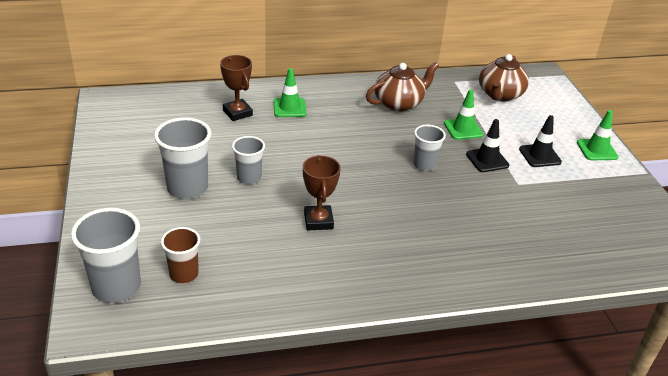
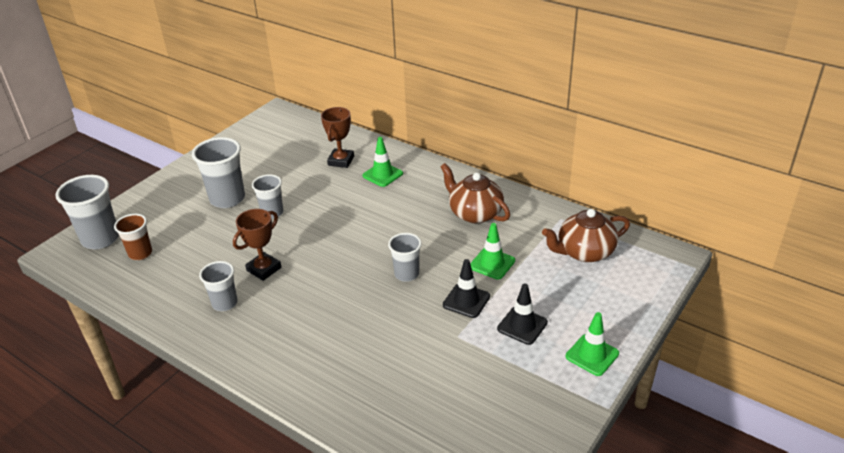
camera: 50 degrees right, 0 degrees up
brown teapot [366,62,439,112] -> brown teapot turned 150 degrees counterclockwise [440,163,510,223]
none -> grey cup [199,261,238,311]

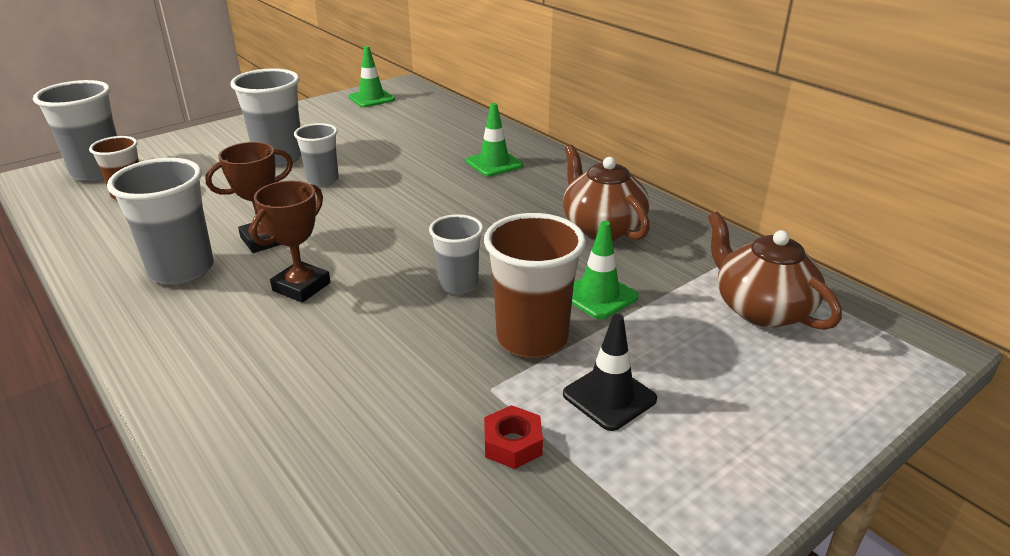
camera: 15 degrees right, 5 degrees down
grey cup [199,261,238,311] -> grey cup [107,158,214,285], size x1.62
brown trophy [321,107,354,168] -> brown trophy moved to [250,181,330,303]
black traffic cone [443,259,490,318] -> brown cup [484,213,586,358]
brown teapot [542,209,630,262] -> brown teapot turned 60 degrees clockwise [708,212,842,330]
green traffic cone [566,312,619,376] -> green traffic cone moved to [349,46,395,107]
none -> red nut [484,405,543,469]

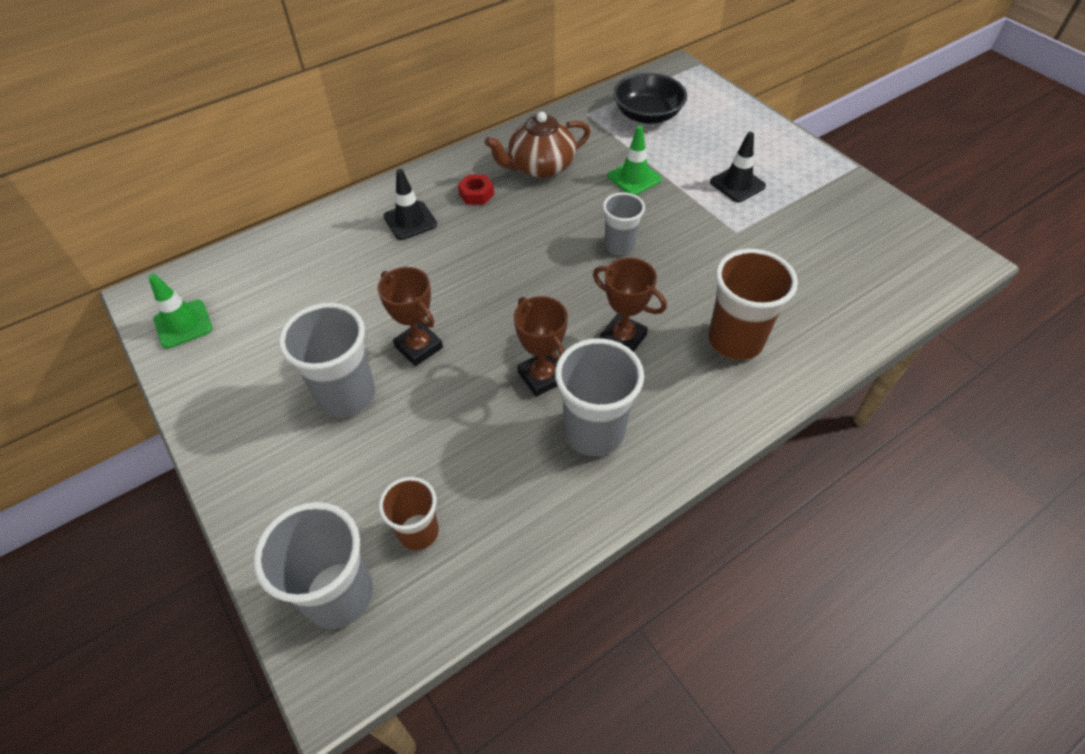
camera: 85 degrees left, 20 degrees up
grey cup [294,123,339,187] -> brown trophy [377,267,443,366]
green traffic cone [466,103,523,176] -> black traffic cone [383,169,437,240]
brown cup [484,213,586,358] -> brown cup moved to [708,249,798,360]
red nut [484,405,543,469] -> red nut moved to [458,175,494,205]
brown teapot [708,212,842,330] -> black bowl [613,73,687,124]

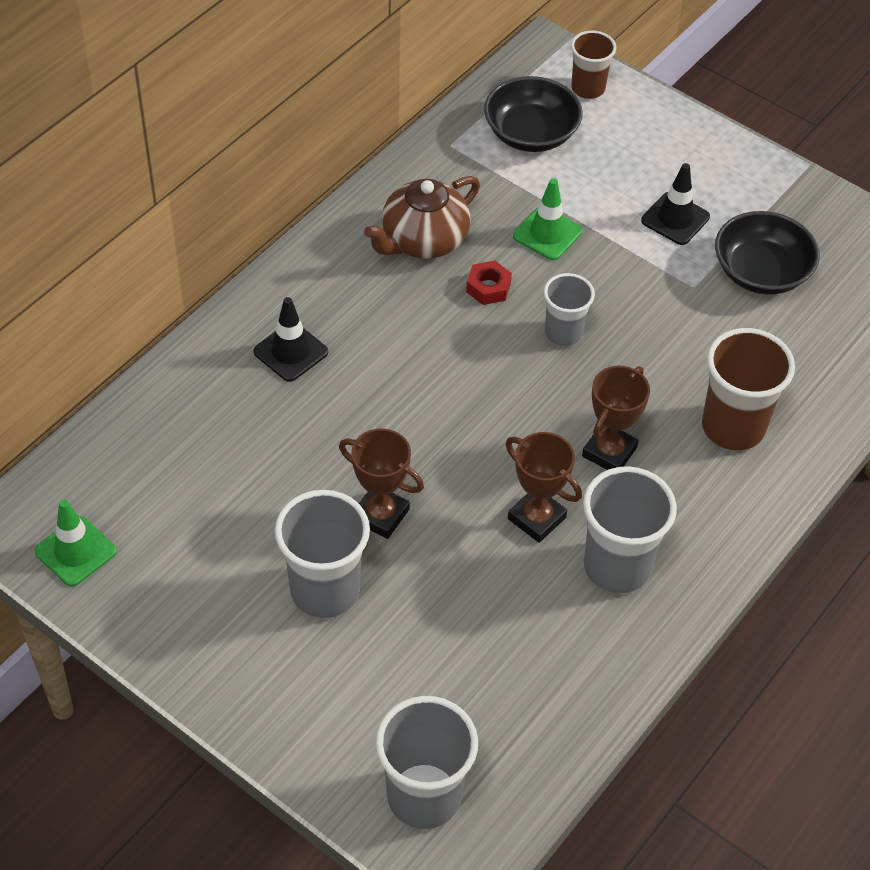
camera: 20 degrees left, 0 degrees up
brown cup [379,477,439,551] -> brown cup moved to [571,30,616,99]
red nut [458,175,494,205] -> red nut moved to [466,261,512,305]
brown trophy [593,258,667,352] -> brown trophy turned 75 degrees counterclockwise [582,366,650,470]
none -> black bowl [715,211,820,294]

